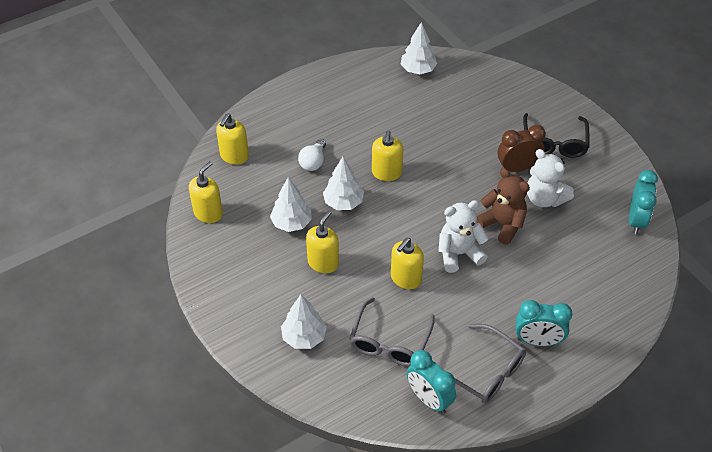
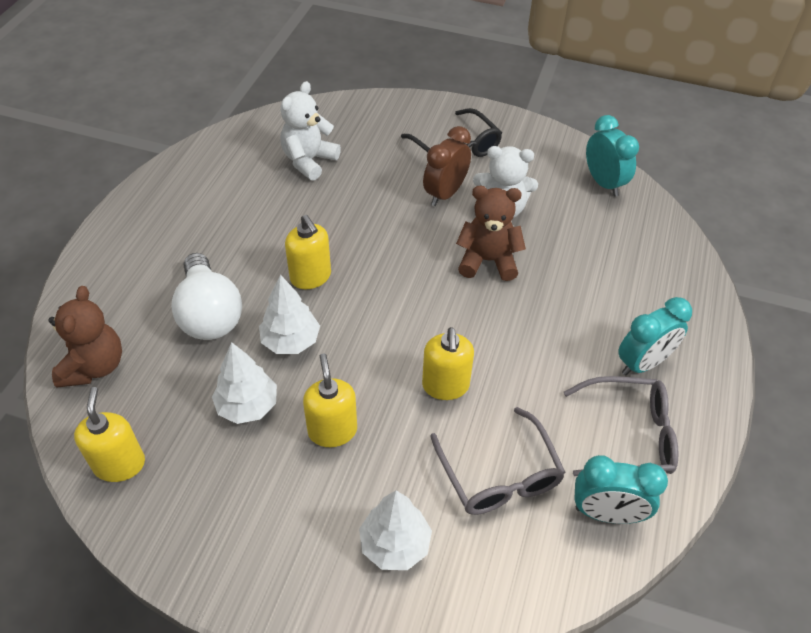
camera: 40 degrees left, 0 degrees up
yellow soap dispenser [216,113,249,165] -> brown teddy bear [49,286,122,387]
white light bulb [298,139,326,171] -> white light bulb [171,253,242,340], size x1.76
white tree [401,22,437,74] -> none
white teddy bear [438,200,489,273] -> white teddy bear moved to [280,81,341,181]

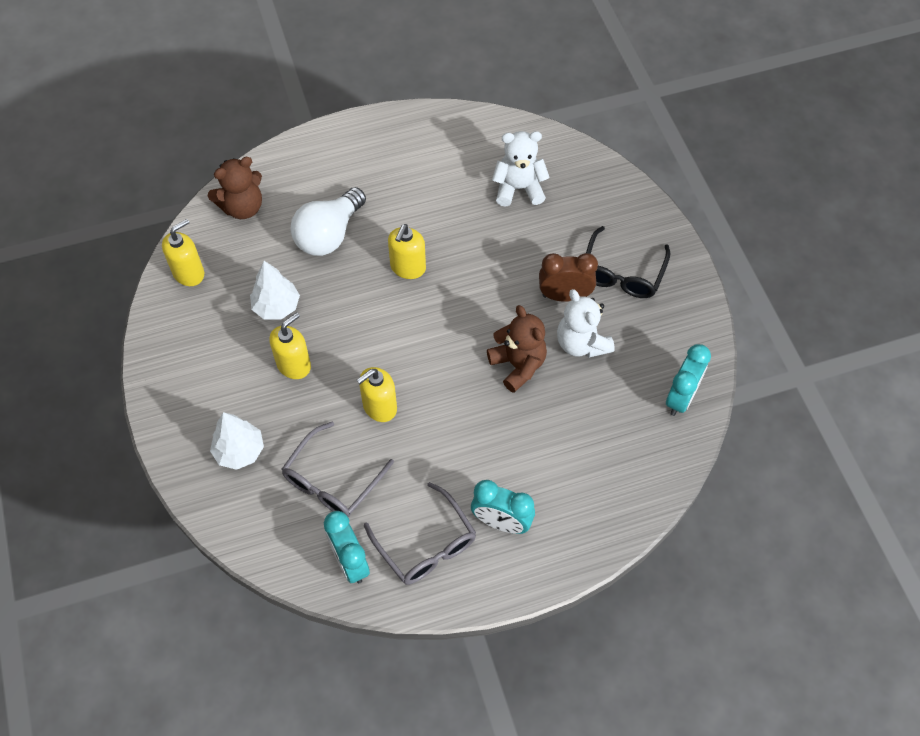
camera: 55 degrees right, 10 degrees up
white tree [259,275,320,354] -> none

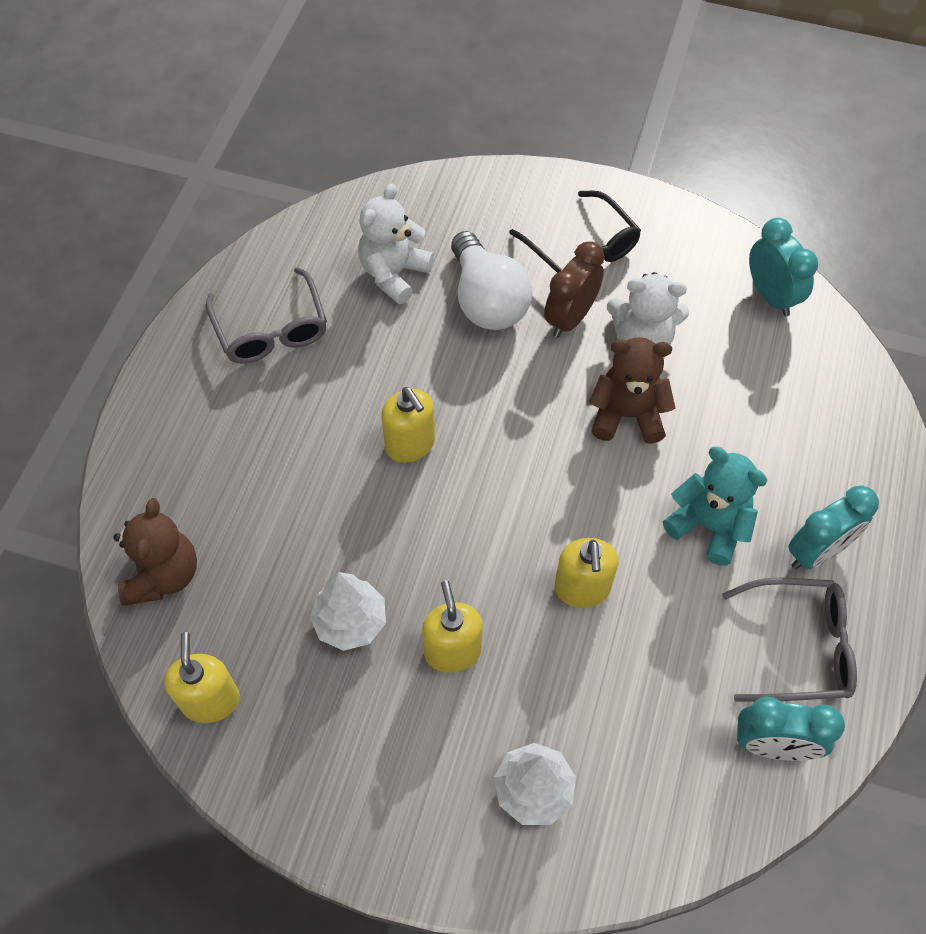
camera: 55 degrees left, 0 degrees up
grey glasses [282,422,394,517] -> grey glasses moved to [206,267,327,364]
white light bulb [290,187,366,256] -> white light bulb moved to [451,231,532,330]
none -> turquoise teddy bear [663,447,767,566]

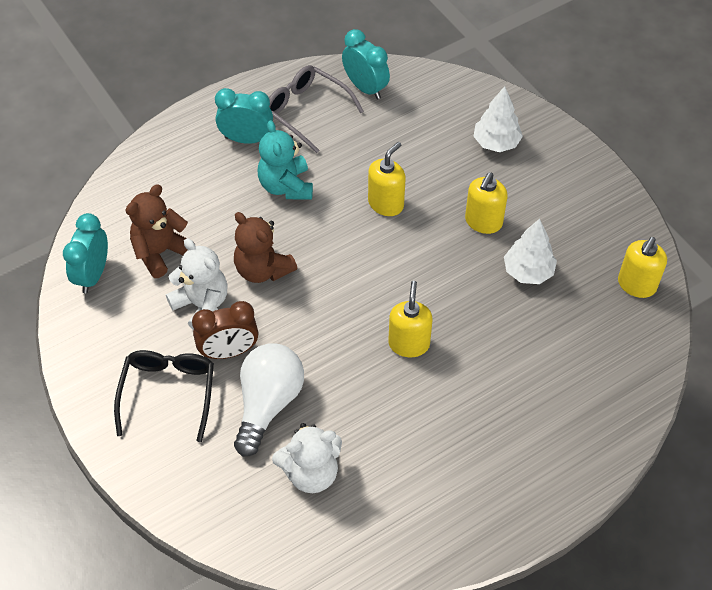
camera: 140 degrees left, 5 degrees down
brown teddy bear [114,498,197,606] -> brown teddy bear moved to [125,184,188,278]
grey glasses [206,267,327,364] -> none

